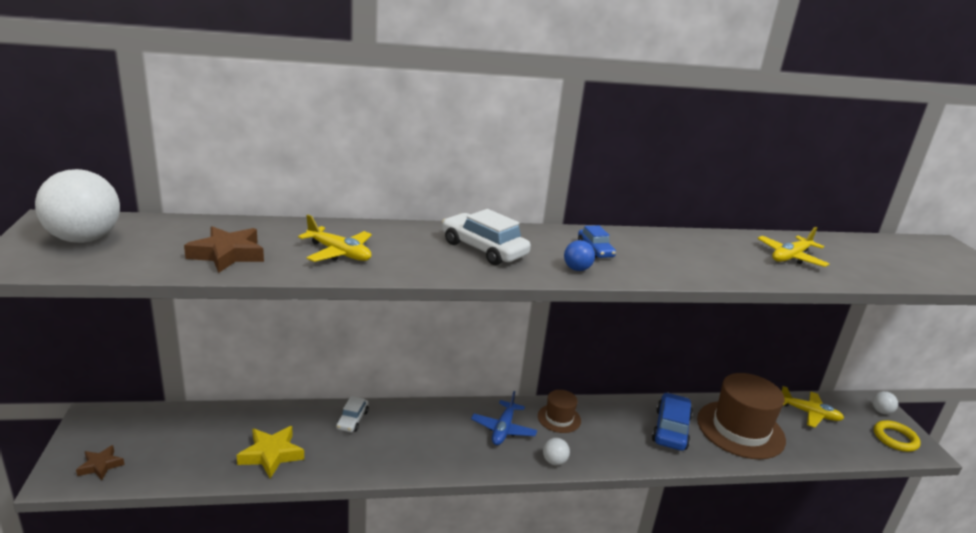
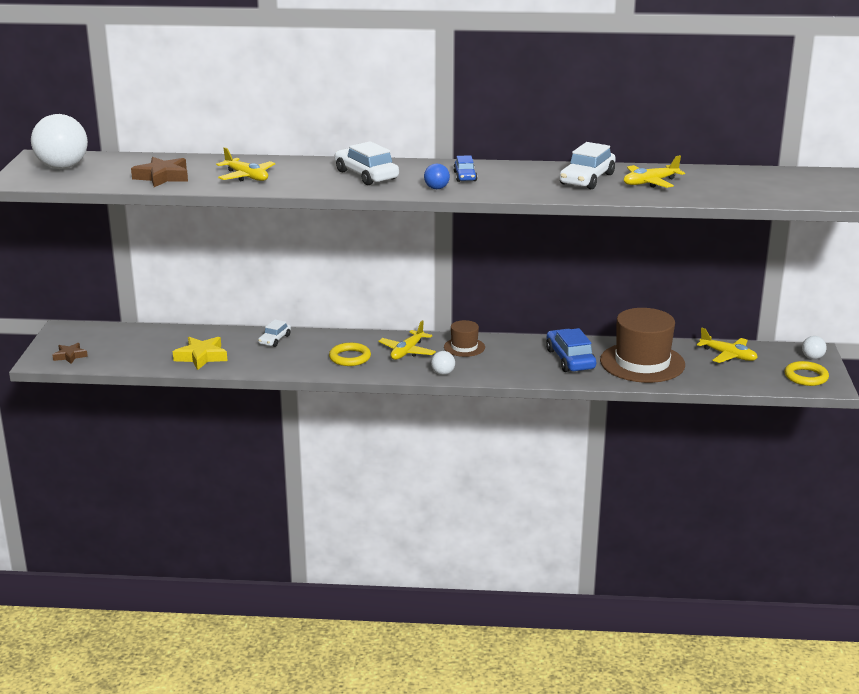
camera: 15 degrees right, 0 degrees up
blue plane [471,391,537,445] -> yellow plane [378,320,436,360]
blue car [652,393,693,451] -> blue car turned 45 degrees counterclockwise [546,328,596,372]
none -> yellow ring [329,343,371,366]
none -> white car [560,142,616,189]

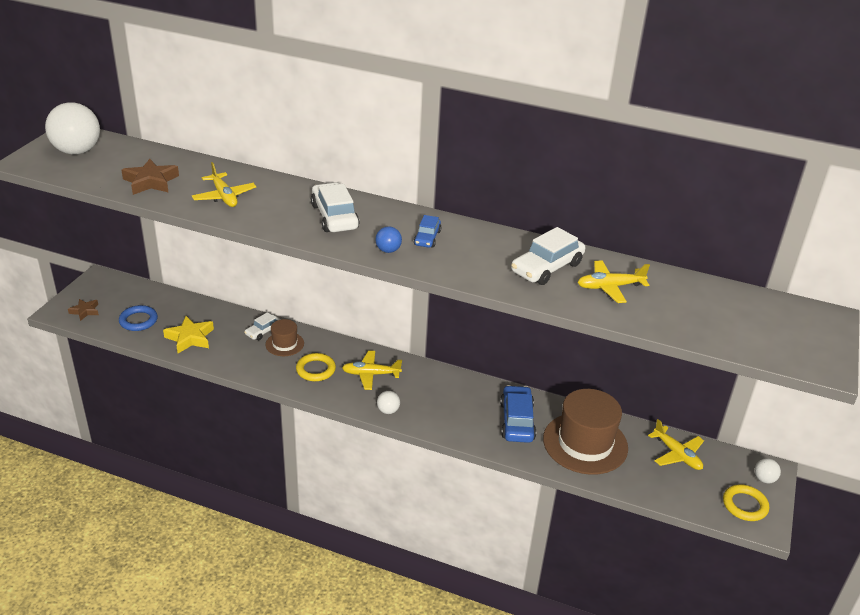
camera: 15 degrees right, 10 degrees up
yellow plane [378,320,436,360] -> yellow plane turned 45 degrees clockwise [342,351,402,390]
brown hat [444,320,485,357] -> brown hat moved to [265,319,304,356]
none -> blue ring [119,305,158,331]

